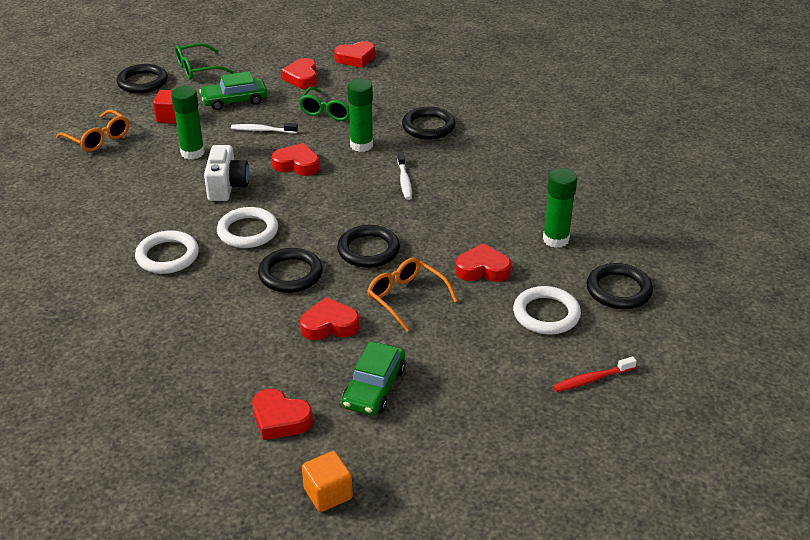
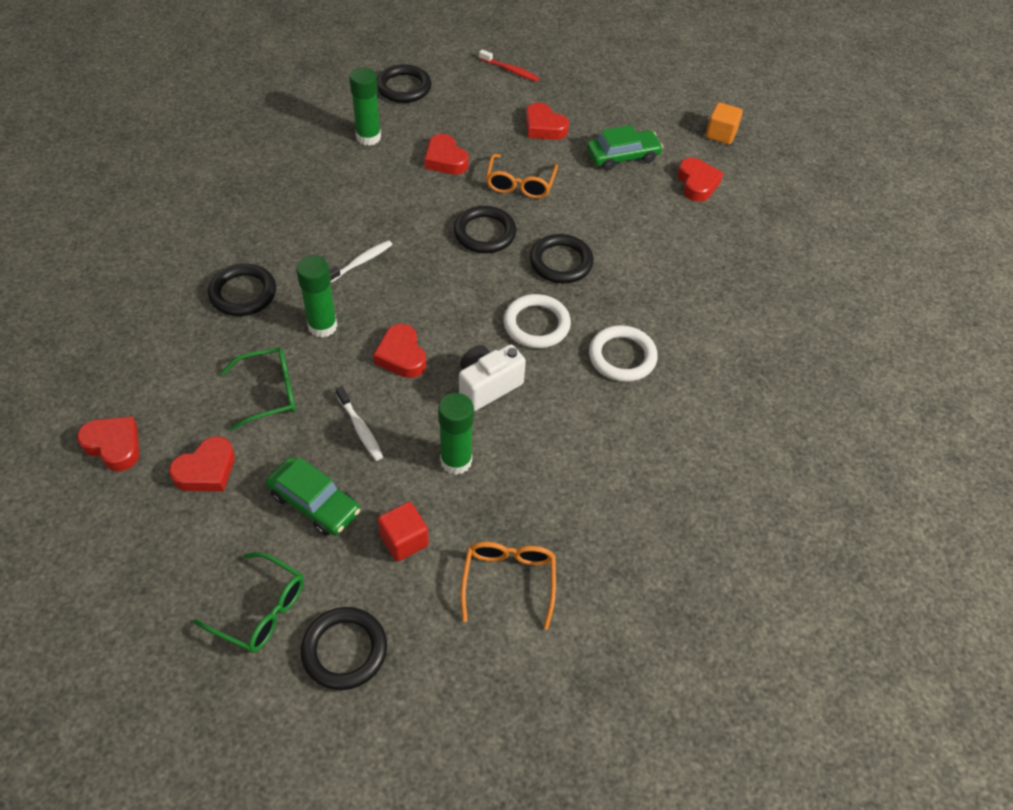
camera: 130 degrees left, 15 degrees up
red heart [300,297,359,340] -> red heart moved to [526,103,569,140]
white ring [513,286,581,335] -> none

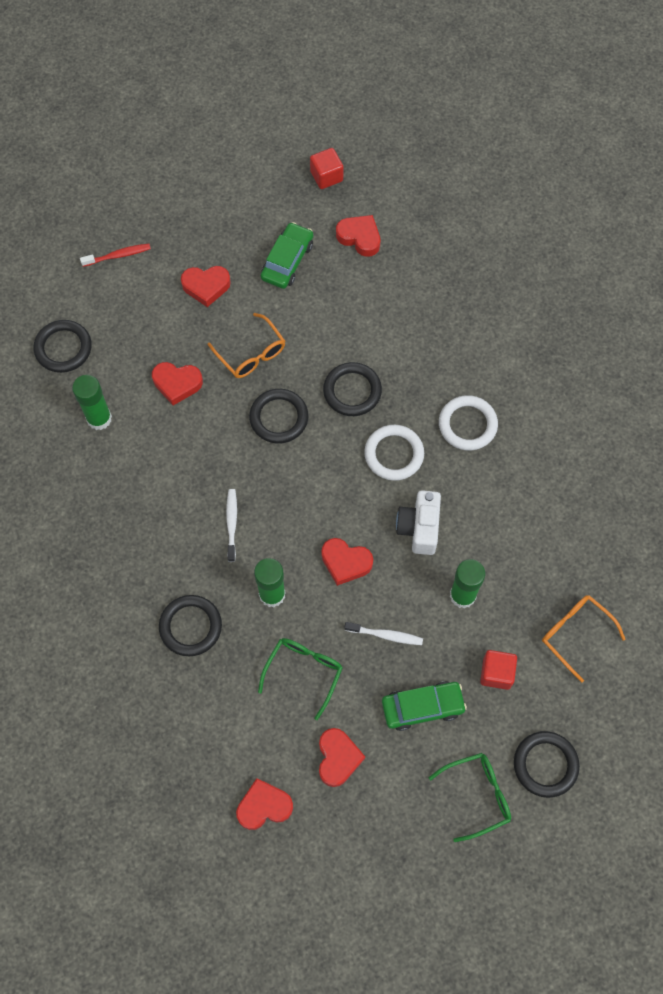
camera: 45 degrees left, 15 degrees up
orange cube [706,102,743,144] -> red cube [310,148,344,189]

